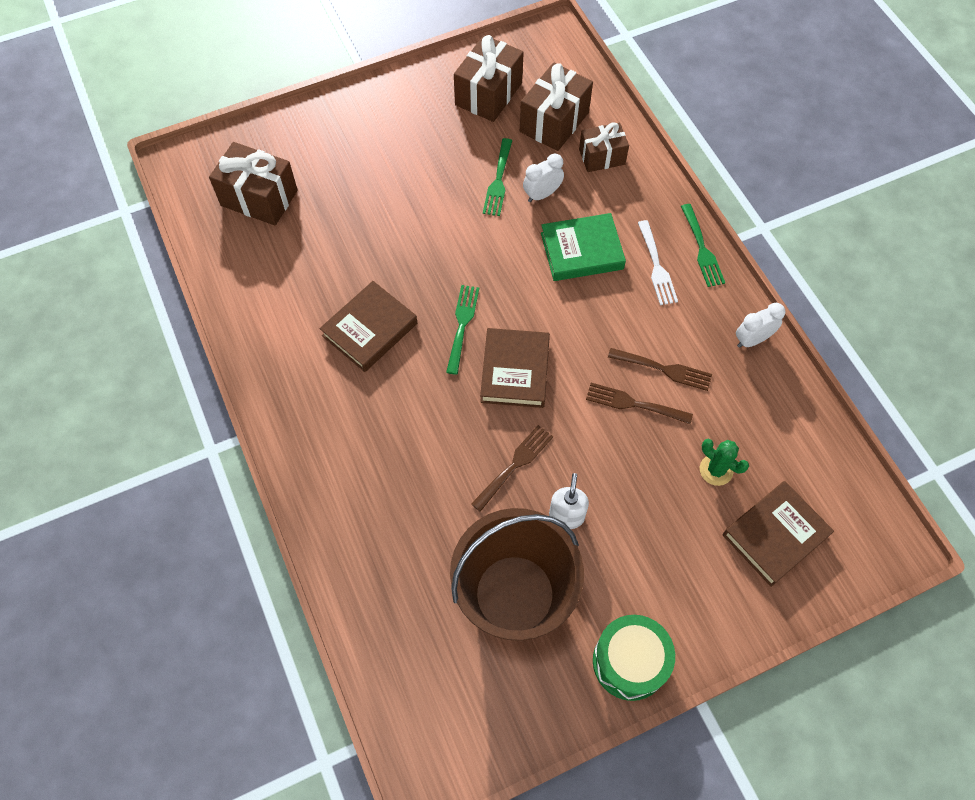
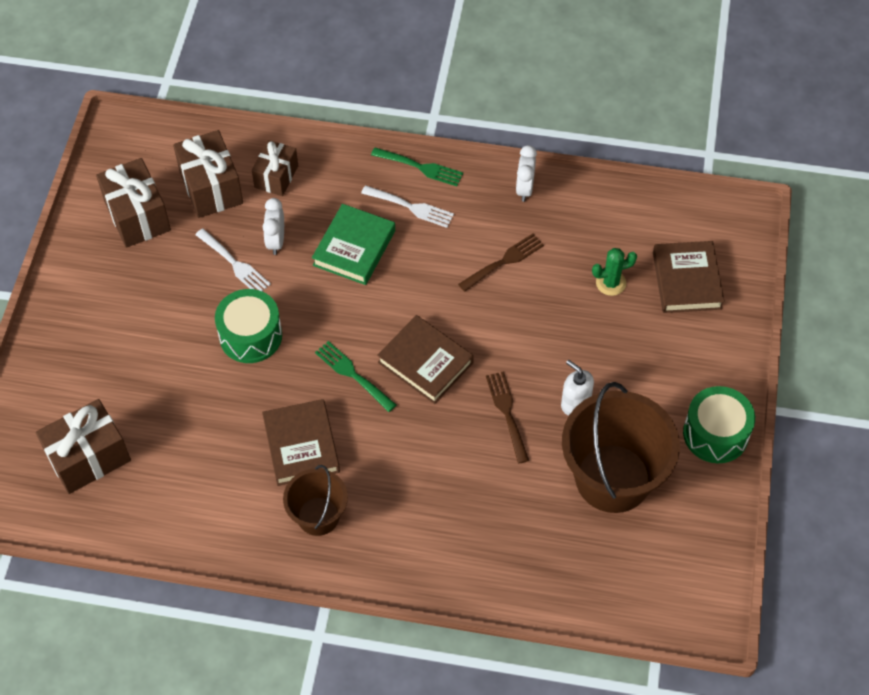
camera: 55 degrees left, 5 degrees down
green fork [483,138,512,216] -> white fork [195,228,271,291]
brown fork [586,383,693,424] -> none
none -> green drum [215,289,282,363]
none -> brown bucket [283,465,348,536]

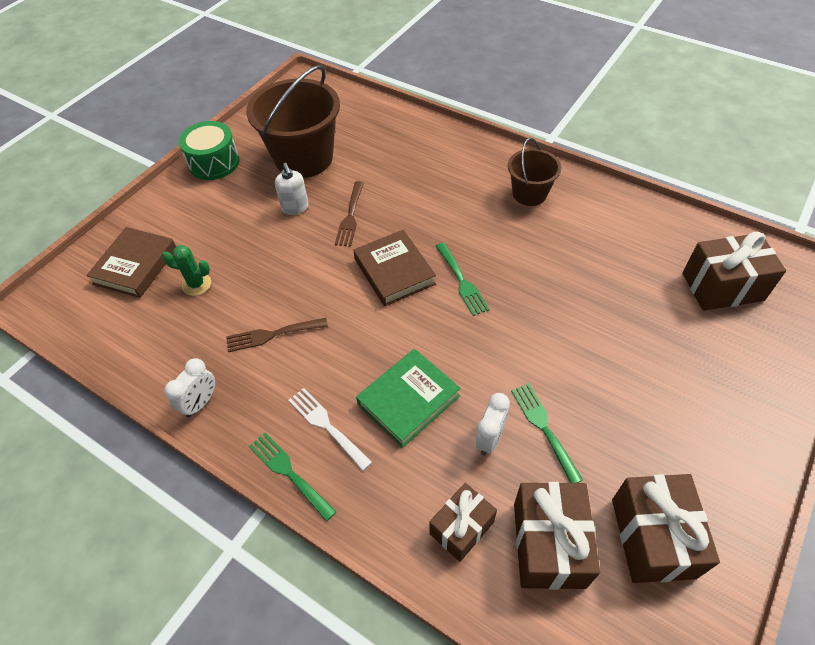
camera: 155 degrees left, 5 degrees down
white fork [195,228,271,291] -> green fork [511,383,583,483]
green drum [215,289,282,363] -> none
brown book [262,399,340,486] -> none

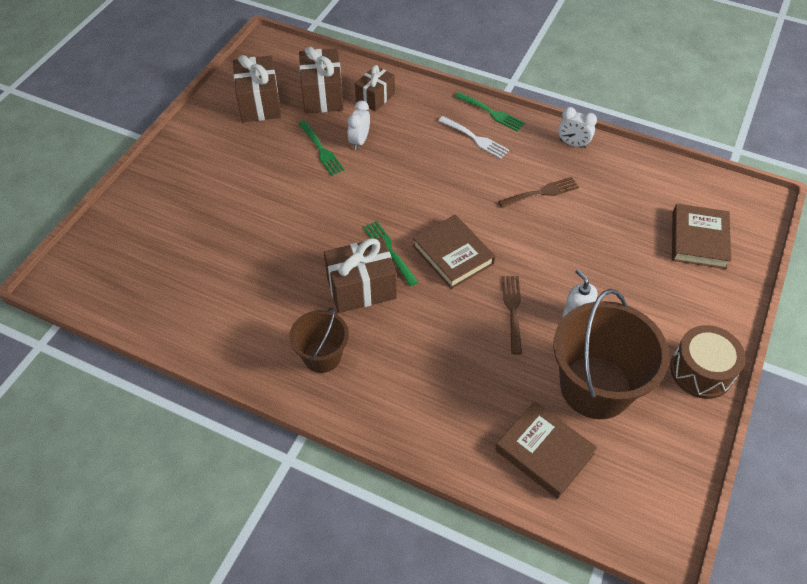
camera: 170 degrees right, 0 degrees up
green cactus [162,245,211,296] -> none
white clock [164,358,215,418] -> white clock turned 90 degrees counterclockwise [558,107,597,148]
green drum [178,121,240,180] -> brown drum [670,325,746,399]
green book [356,349,461,448] -> none
brown gift [682,231,786,311] -> brown gift moved to [324,237,397,313]
none -> brown book [495,401,597,499]

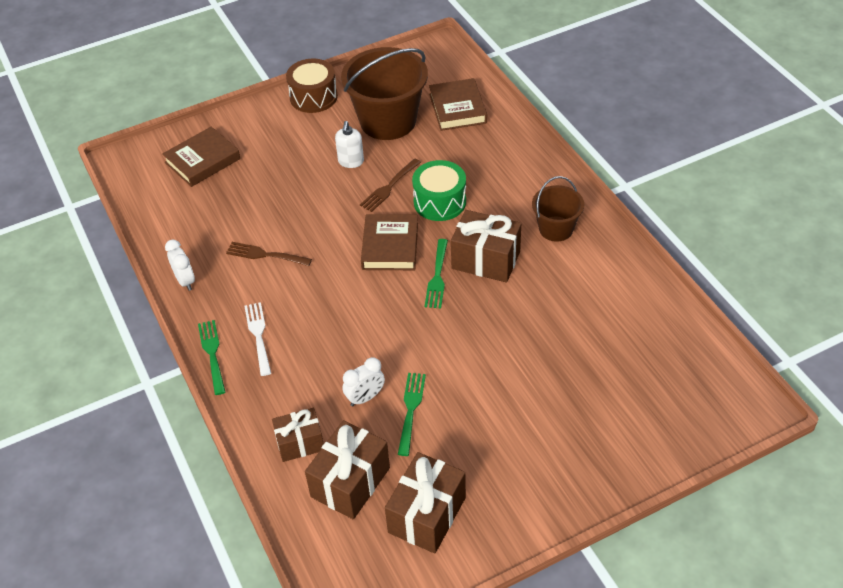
camera: 140 degrees left, 5 degrees down
none -> green drum [412,160,466,221]

